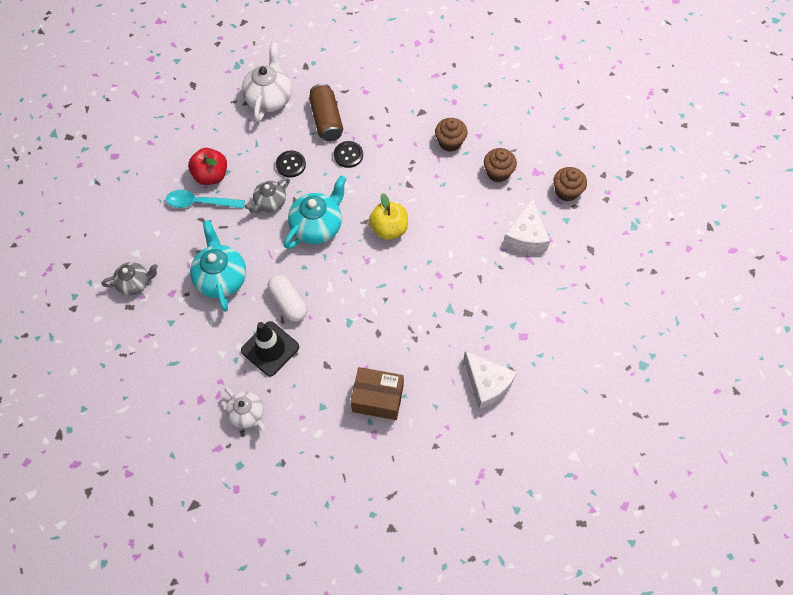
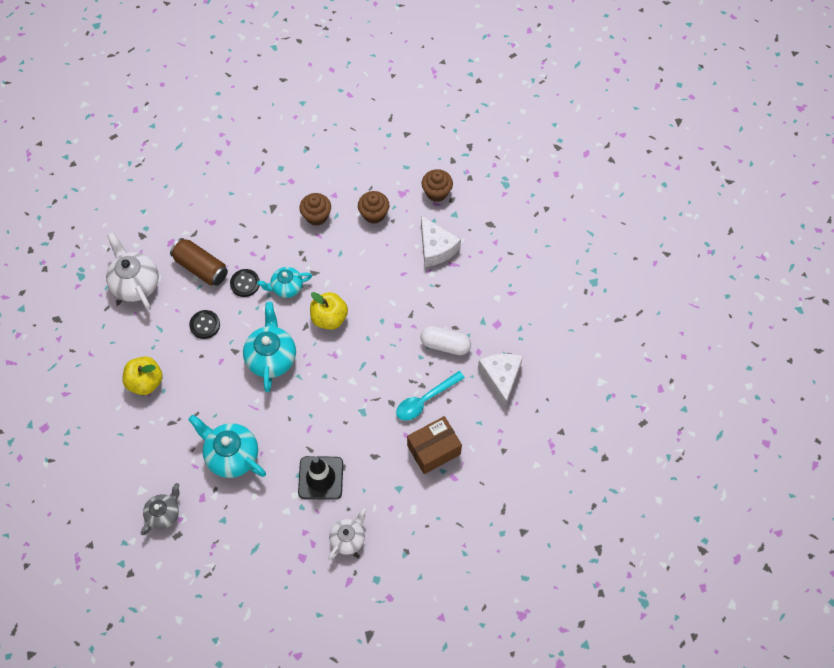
camera: 40 degrees left, 0 degrees up
turquoise spoon [166,190,245,209] -> turquoise spoon moved to [396,371,465,421]
red apple [188,148,227,185] -> yellow apple [122,357,163,395]
white teapot [225,387,265,430] -> white teapot turned 60 degrees counterclockwise [328,508,366,560]
grey teapot [245,177,290,213] -> none
white capsule [268,275,307,322] -> white capsule moved to [420,326,471,355]
white cheese [463,351,517,409] -> white cheese turned 105 degrees counterclockwise [478,353,523,408]
none -> turquoise teapot [257,267,312,298]

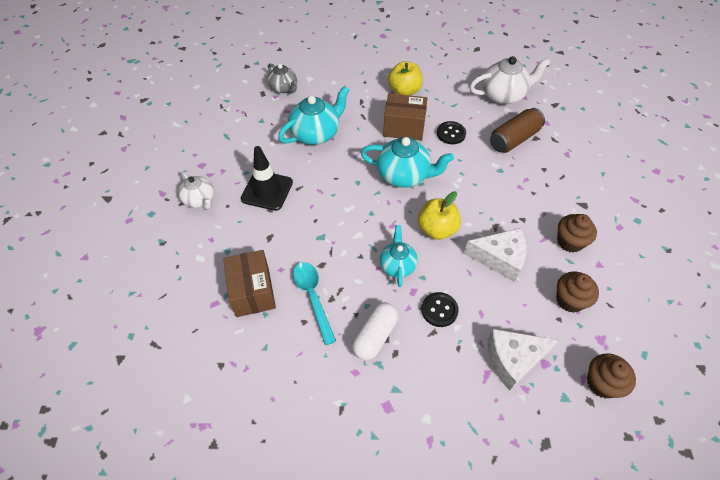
camera: 105 degrees right, 10 degrees down
black button [230,269,260,297] -> black button moved to [421,292,459,327]
turquoise teapot [257,267,312,298] -> turquoise teapot moved to [380,225,418,287]
white cheese [478,353,523,408] -> white cheese moved to [464,228,526,282]
none -> brown box [383,94,427,141]

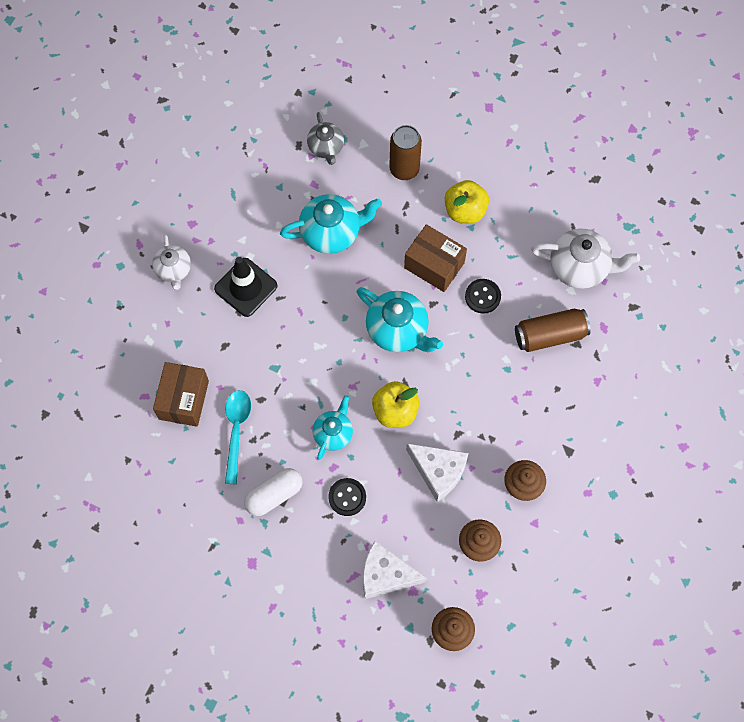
camera: 25 degrees right, 15 degrees up
none -> brown can [389,125,422,180]

